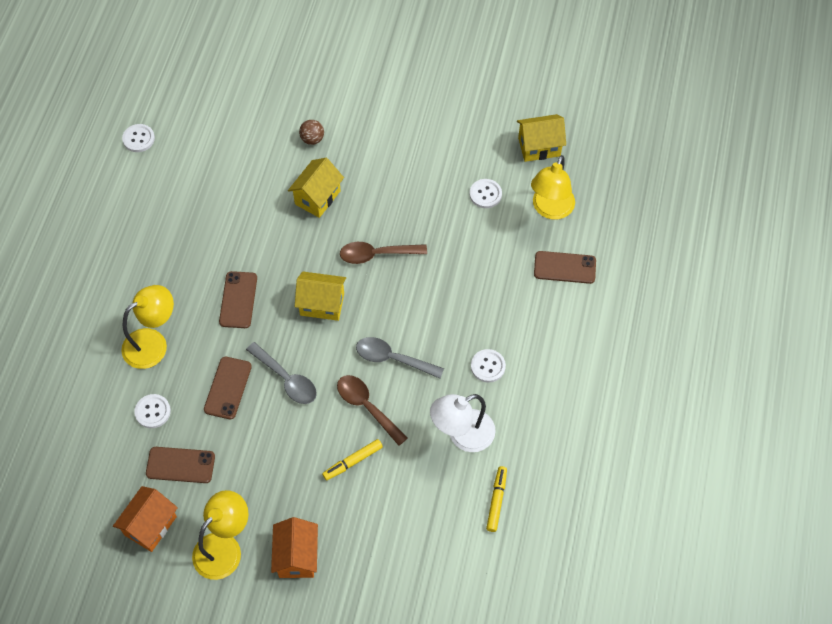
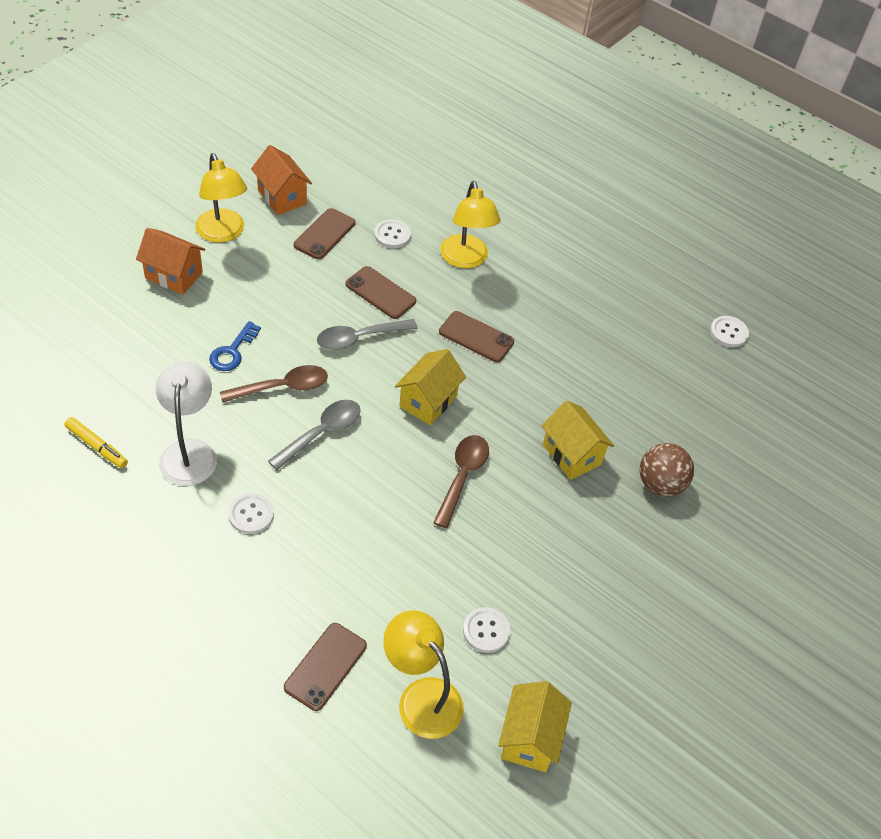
camera: 110 degrees right, 10 degrees down
brown ball [299,120,324,145] -> brown ball [640,443,694,497], size x1.59
yellow marker [322,439,383,481] -> blue key [209,321,261,371]

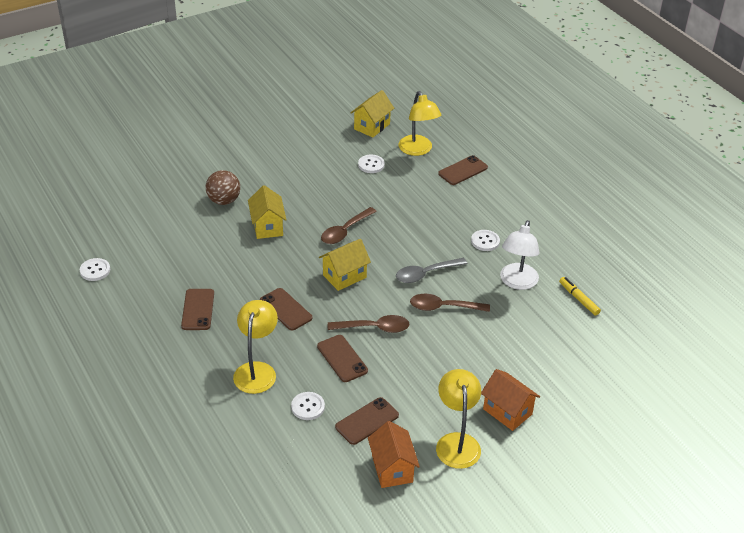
camera: 155 degrees left, 10 degrees down
blue key [209,321,261,371] -> none
grey spoon [317,319,418,350] -> brown spoon [328,315,409,333]
none -> brown phone [181,289,214,330]

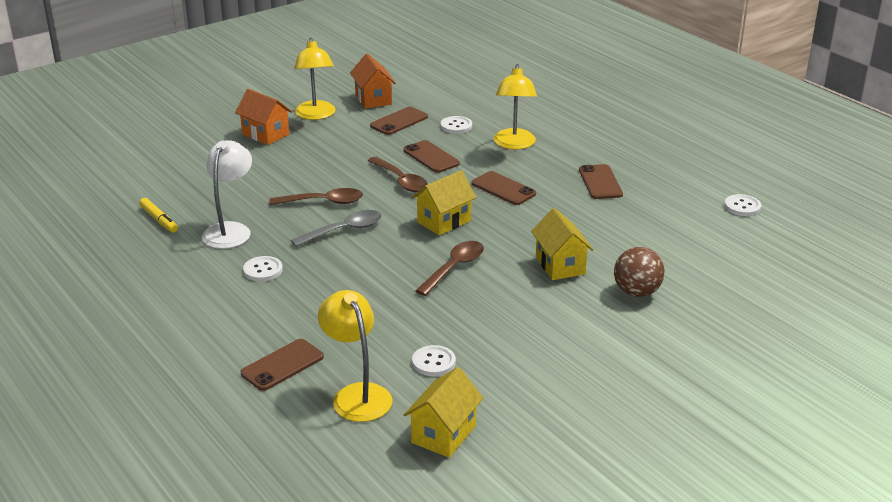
camera: 175 degrees right, 10 degrees down
brown spoon [328,315,409,333] -> brown spoon turned 120 degrees counterclockwise [368,157,428,192]

